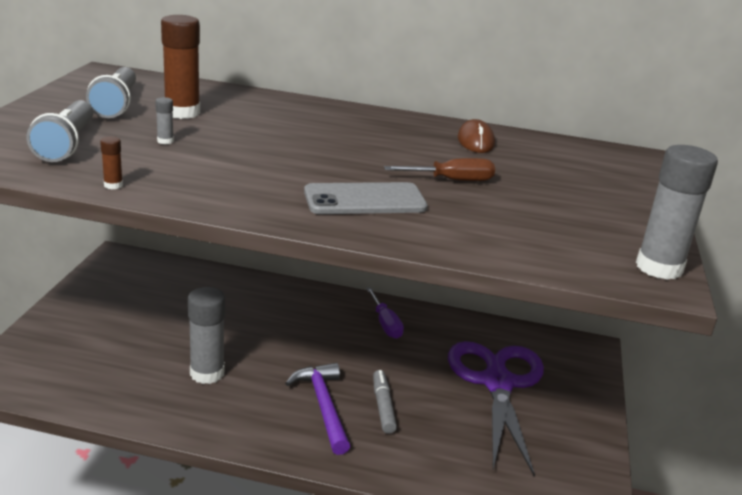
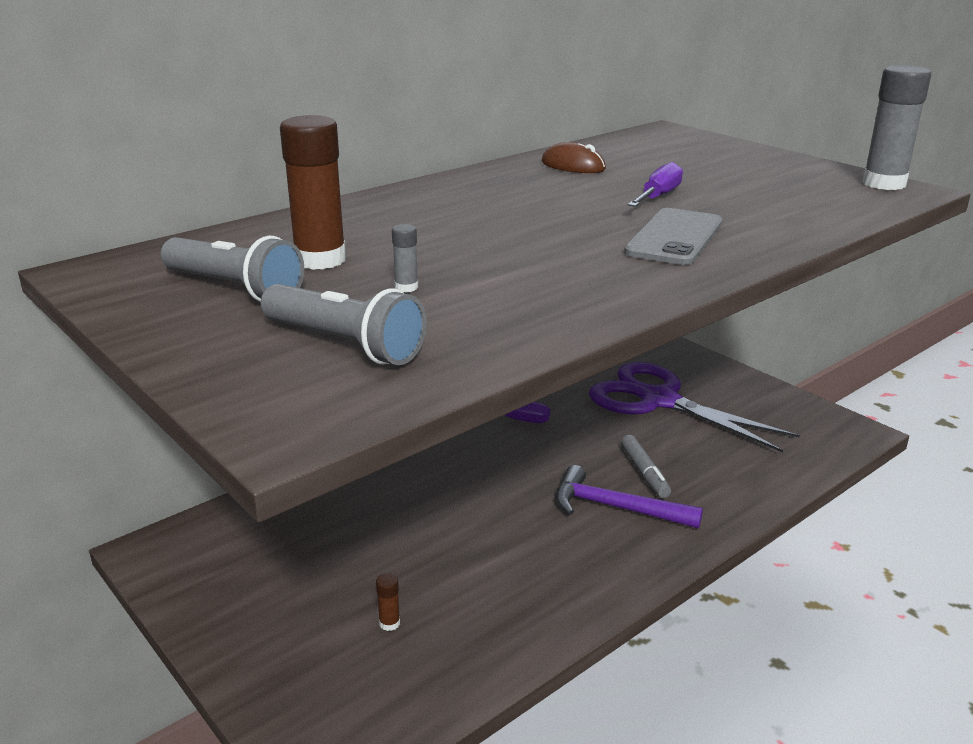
camera: 50 degrees left, 0 degrees up
brown glue stick [100,136,123,189] -> brown glue stick moved to [376,573,400,631]
grey glue stick [188,287,225,384] -> none
grey marker [373,370,397,434] -> grey marker turned 135 degrees counterclockwise [621,435,671,498]
brown screwdriver [384,158,495,181] -> purple screwdriver [628,162,683,207]

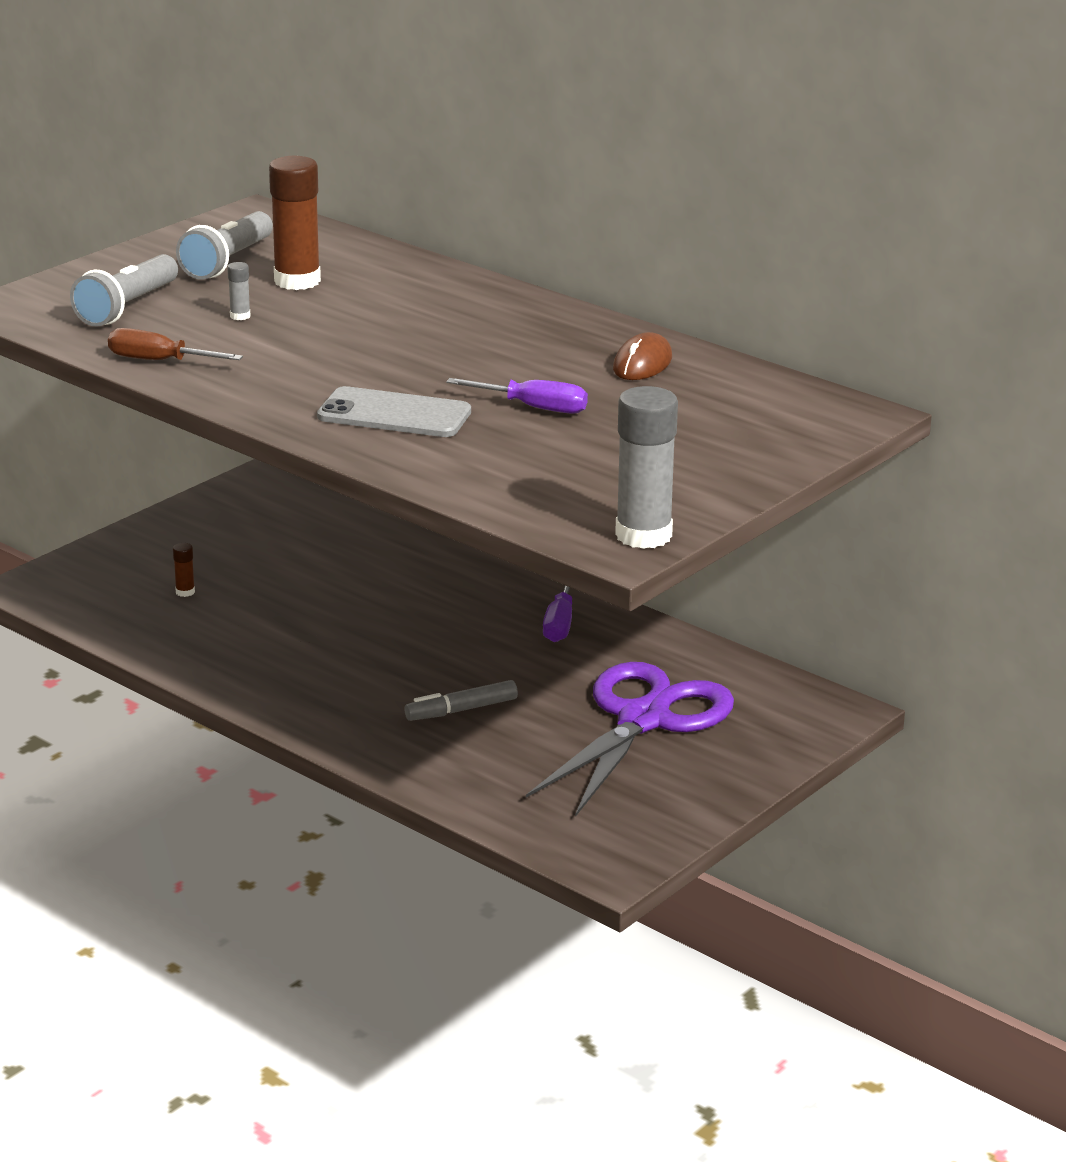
camera: 80 degrees right, 0 degrees up
purple hammer [556,465,703,528] -> none
none -> brown screwdriver [108,328,243,360]

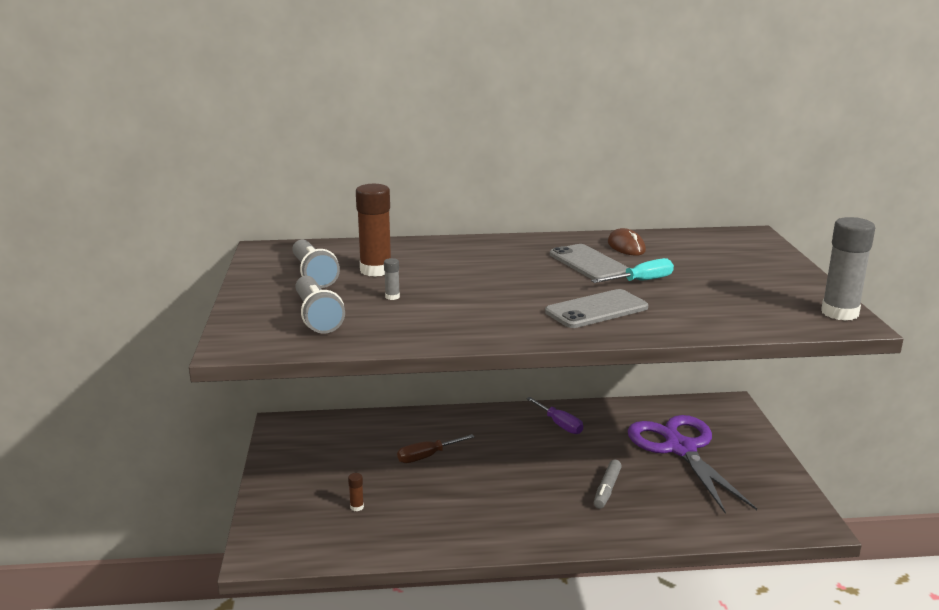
camera: 45 degrees left, 5 degrees down
brown screwdriver [108,328,243,360] -> brown screwdriver moved to [397,434,475,463]
purple screwdriver [446,378,588,414] -> turquoise screwdriver [591,258,674,283]
none -> grey phone [550,244,629,280]

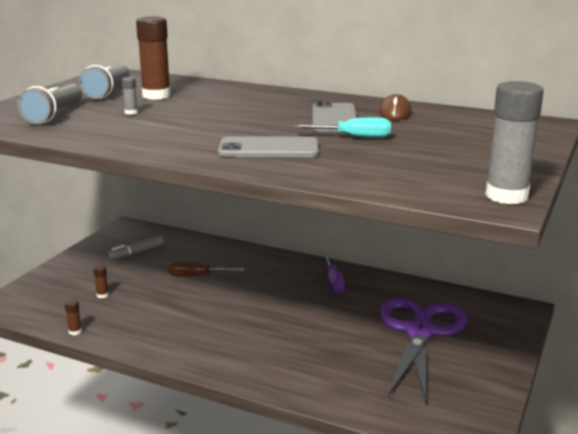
camera: 30 degrees right, 0 degrees up
grey marker [594,460,622,509] -> grey marker moved to [107,236,164,260]
none -> brown glue stick [65,299,82,335]

